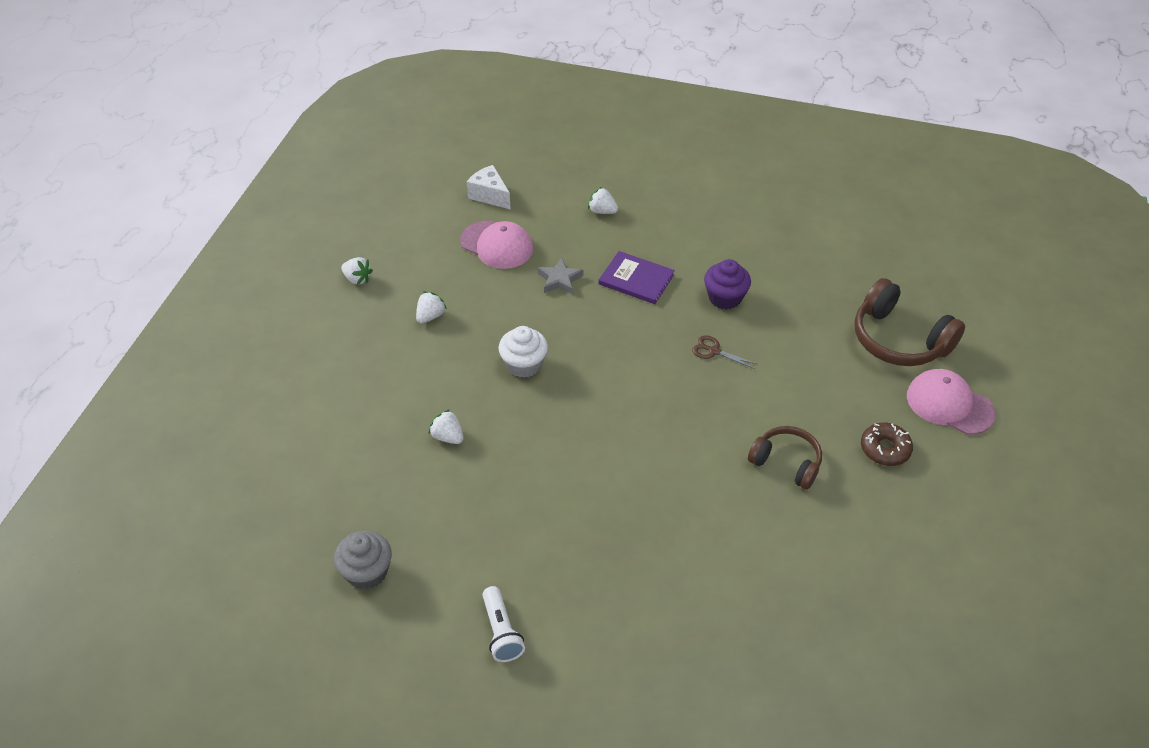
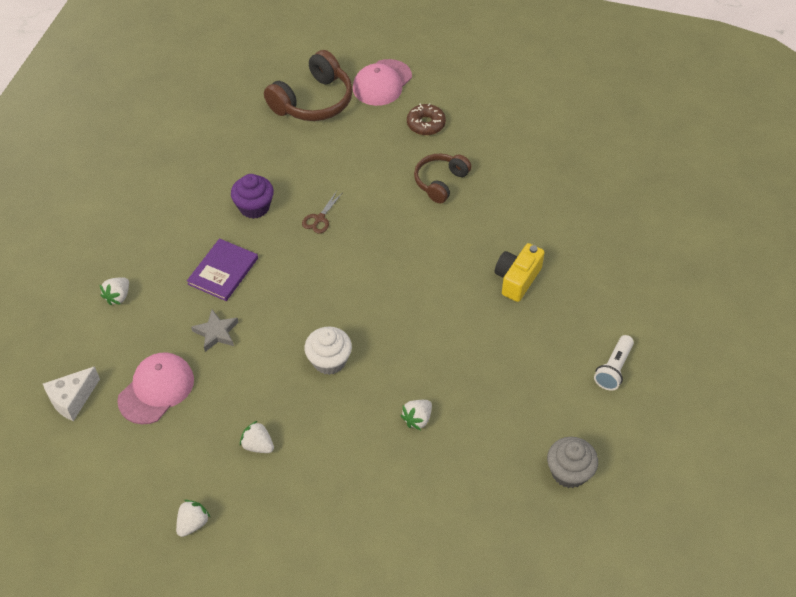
camera: 90 degrees left, 5 degrees up
white flashlight [482,586,525,662] -> white flashlight turned 135 degrees clockwise [594,335,634,391]
none -> yellow camera [495,243,545,302]

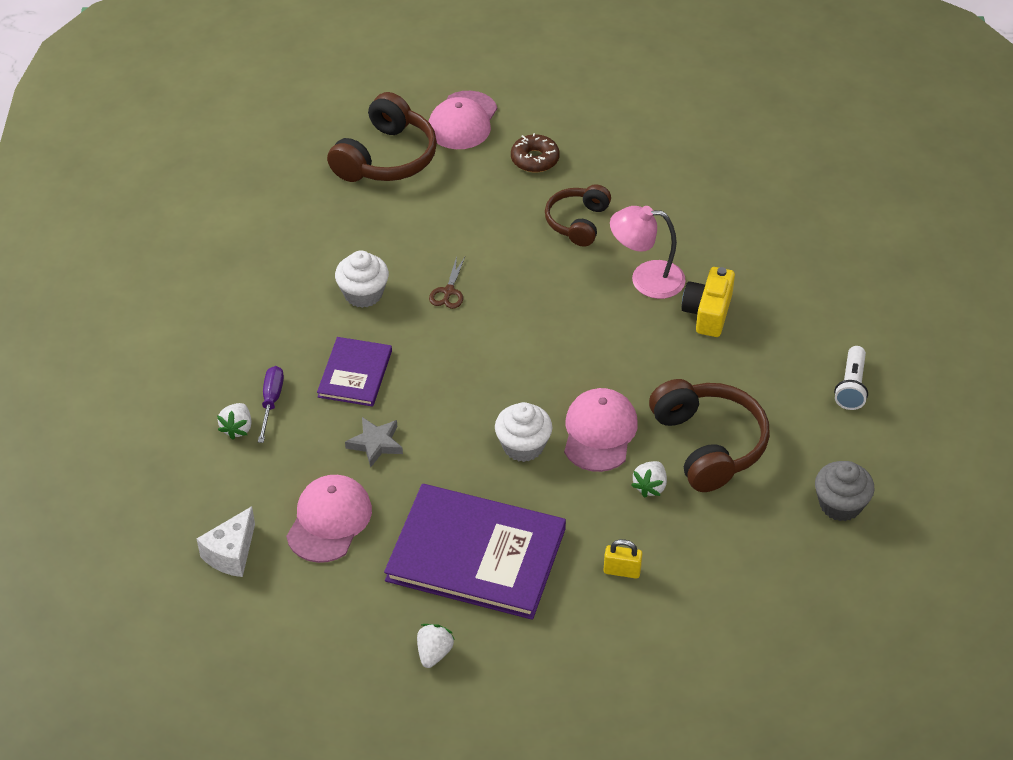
camera: 15 degrees left, 5 degrees down
purple cupcake [231,174,274,219] -> white cupcake [335,250,389,308]
white strawberry [240,421,274,453] -> purple book [384,484,566,620]
none -> purple screwdriver [258,366,284,443]
none -> pink cap [564,388,638,472]
none -> yellow padlock [604,539,642,579]
none -> pink lamp [610,206,686,299]
none -> brown headphones [649,379,770,492]

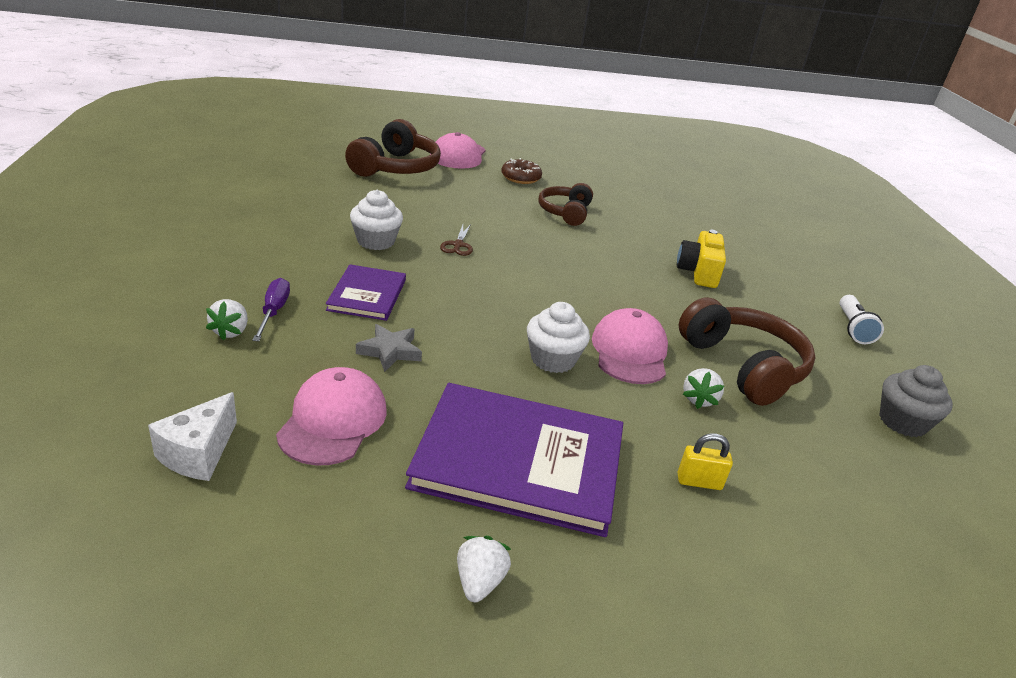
camera: 10 degrees left, 15 degrees down
pink lamp [610,206,686,299] -> none

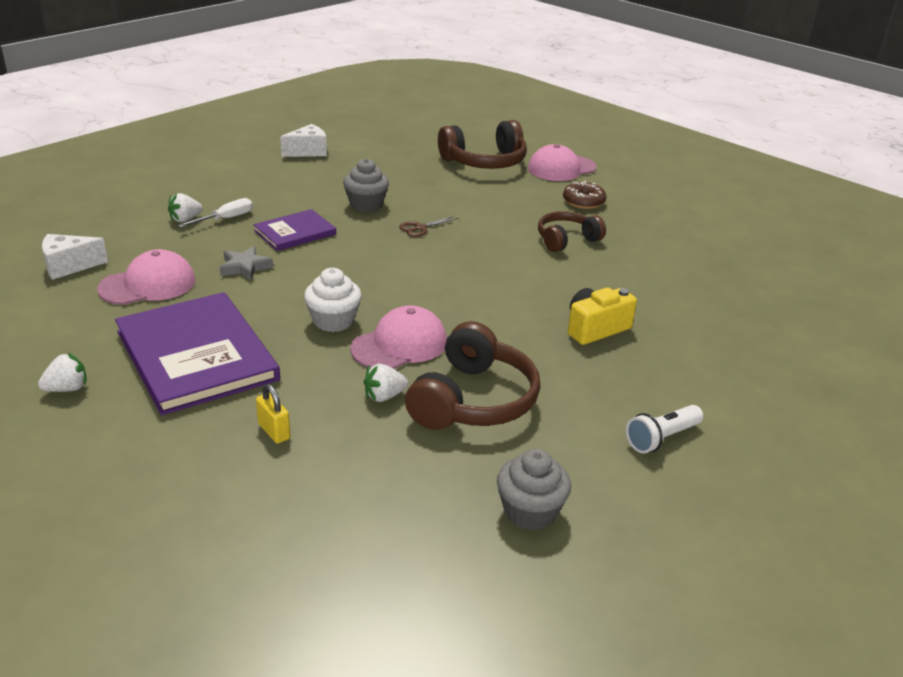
camera: 50 degrees right, 0 degrees up
purple screwdriver [252,278,290,341] -> white screwdriver [178,198,253,228]
white cupcake [350,190,403,250] -> grey cupcake [343,159,389,212]
none -> white cheese [280,124,327,157]

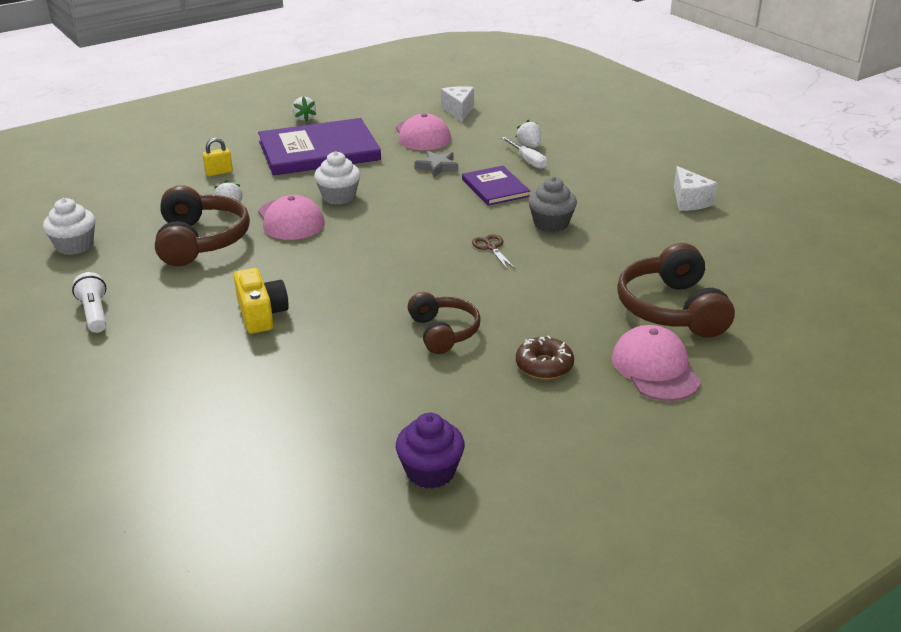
camera: 105 degrees right, 0 degrees up
brown headphones [405,321,541,430] -> brown headphones turned 135 degrees counterclockwise [155,185,250,266]
grey cupcake [497,449,571,530] -> white cupcake [43,198,95,255]
none -> purple cupcake [396,413,465,489]

